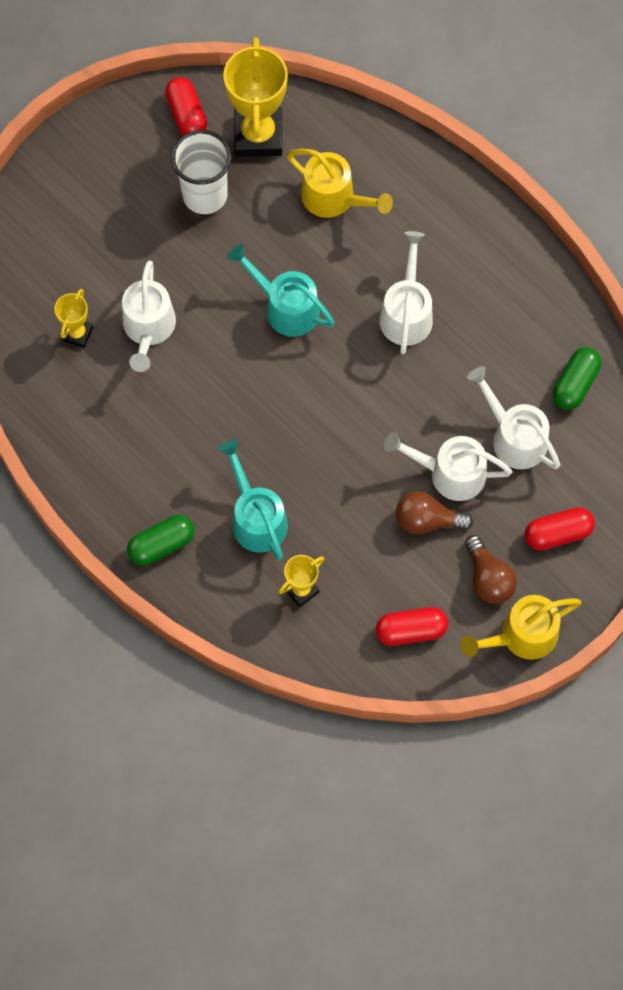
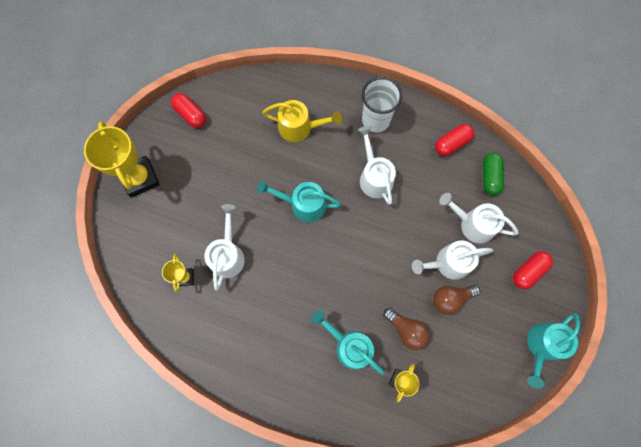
camera: 25 degrees left, 5 degrees up
white watering can [122,261,176,372] -> white watering can turned 150 degrees counterclockwise [204,204,245,291]
green capsule [127,515,194,566] -> none
white cup [171,130,232,214] -> white cup moved to [362,77,402,132]
yellow trophy [223,38,288,157] -> yellow trophy moved to [84,121,160,198]
red capsule [376,607,448,646] -> red capsule moved to [435,124,474,156]
yellow watering can [461,595,581,660] -> turquoise watering can [527,313,580,389]
brown light bulb [465,535,517,604] -> brown light bulb moved to [383,308,430,350]

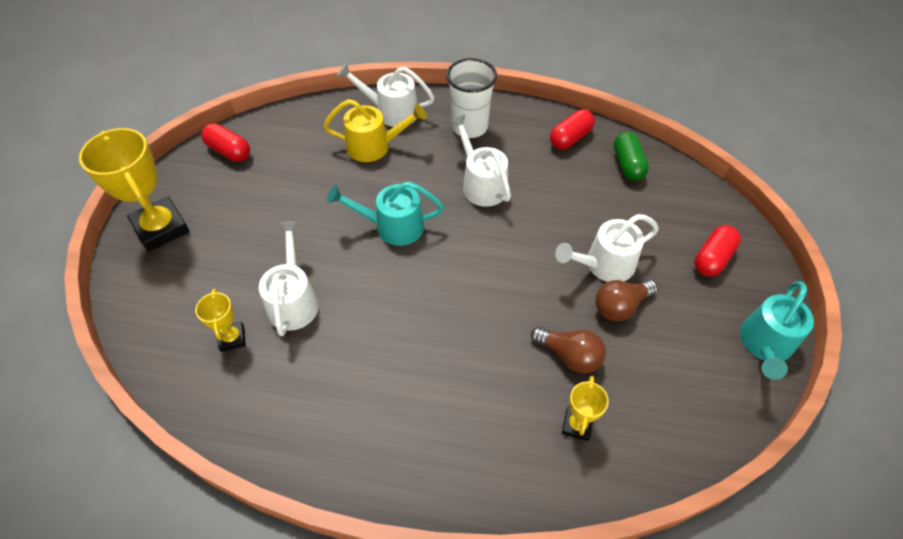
camera: 10 degrees left, 20 degrees down
turquoise watering can [312,310,385,375] -> none
white watering can [439,193,518,244] -> white watering can moved to [337,63,434,127]

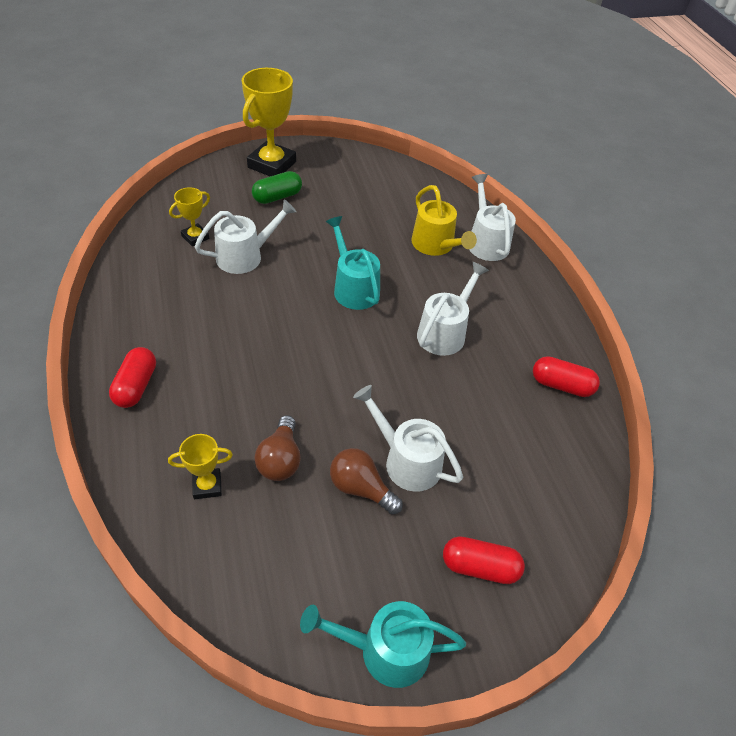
camera: 60 degrees right, 5 degrees down
red capsule [201,123,250,162] -> red capsule moved to [109,347,156,408]
white cup [446,58,497,138] -> none
green capsule [614,132,649,181] -> green capsule moved to [252,171,302,204]

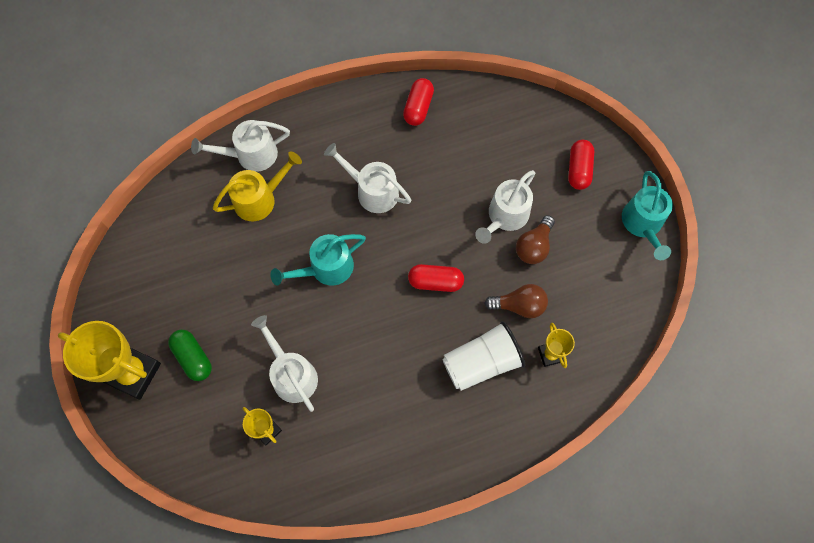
camera: 90 degrees left, 20 degrees up
red capsule [109,347,156,408] -> red capsule moved to [408,264,464,292]
none -> white cup [442,321,525,391]

